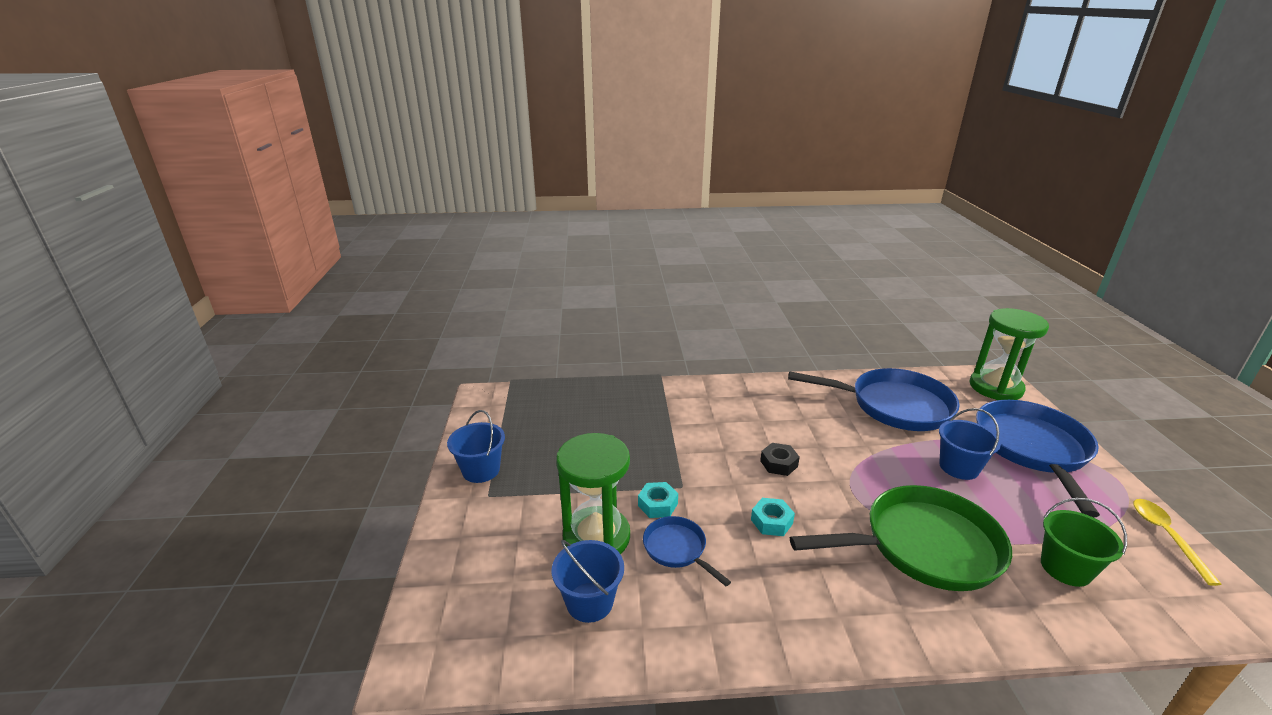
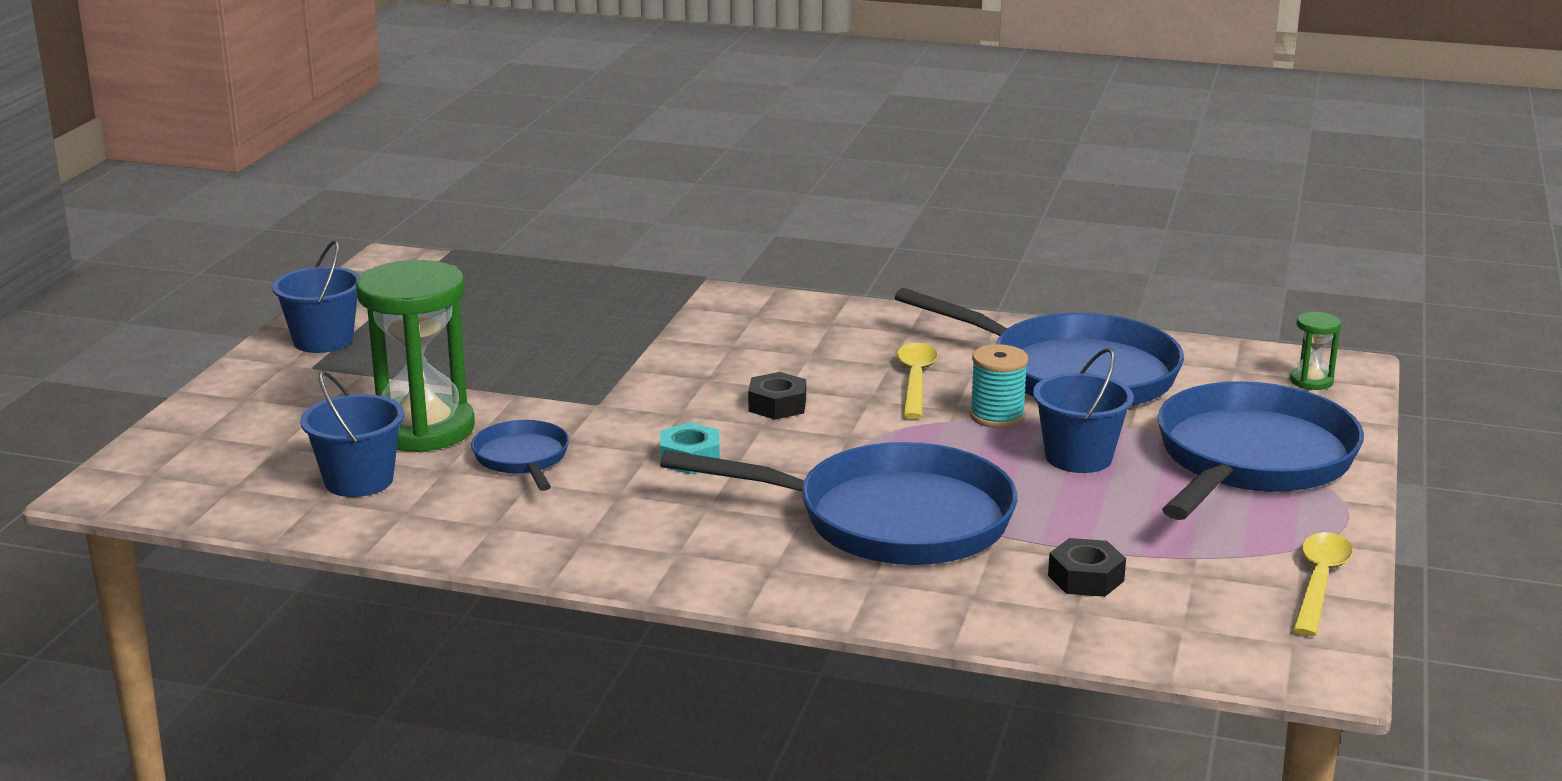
camera: 20 degrees right, 5 degrees down
turquoise nut [638,482,678,518] -> none
green pan [790,485,1012,591] -> blue pan [660,442,1017,565]
green hourglass [970,308,1049,400] -> green hourglass [1290,312,1341,390], size x0.43
green bucket [1041,498,1127,587] -> black nut [1048,538,1126,597]
none -> yellow spoon [897,343,938,419]
none -> turquoise spool [970,344,1028,428]

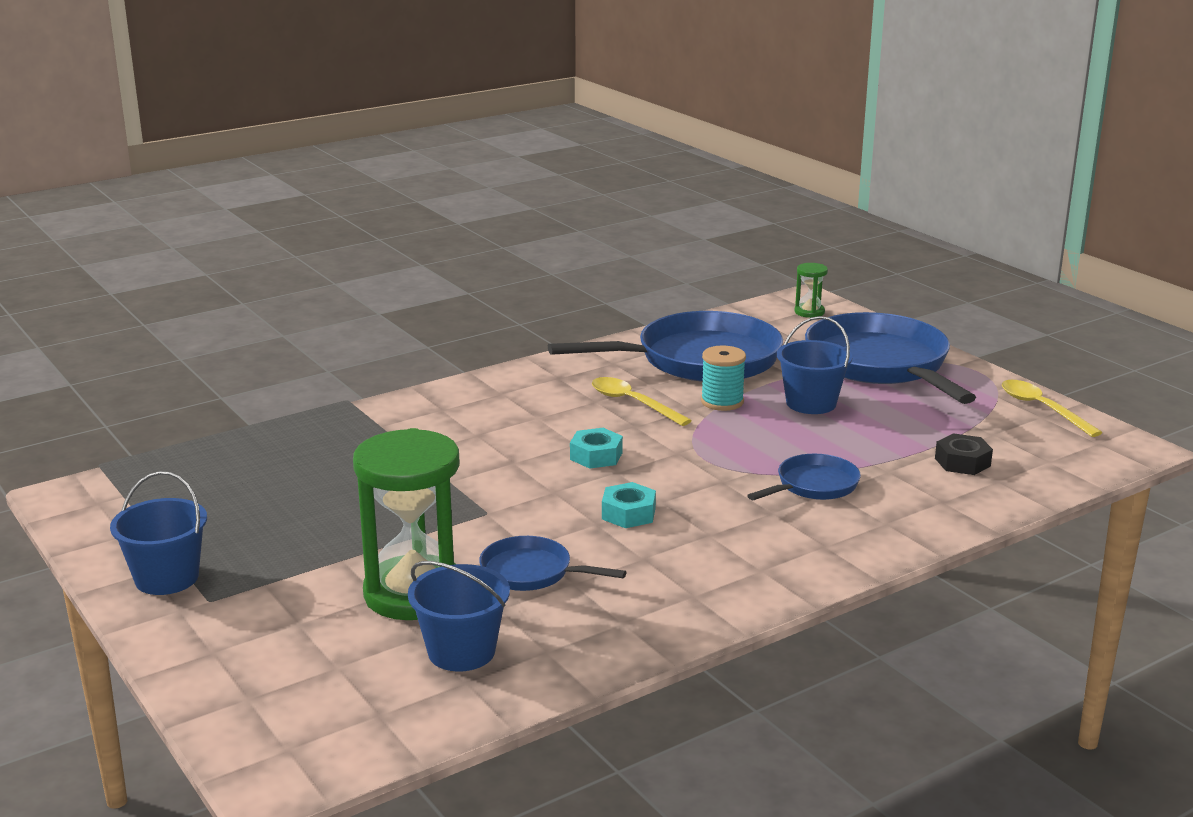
camera: 50 degrees left, 0 degrees up
blue pan [660,442,1017,565] -> blue pan [747,454,861,500], size x0.48
black nut [748,372,806,420] -> turquoise nut [570,428,623,469]

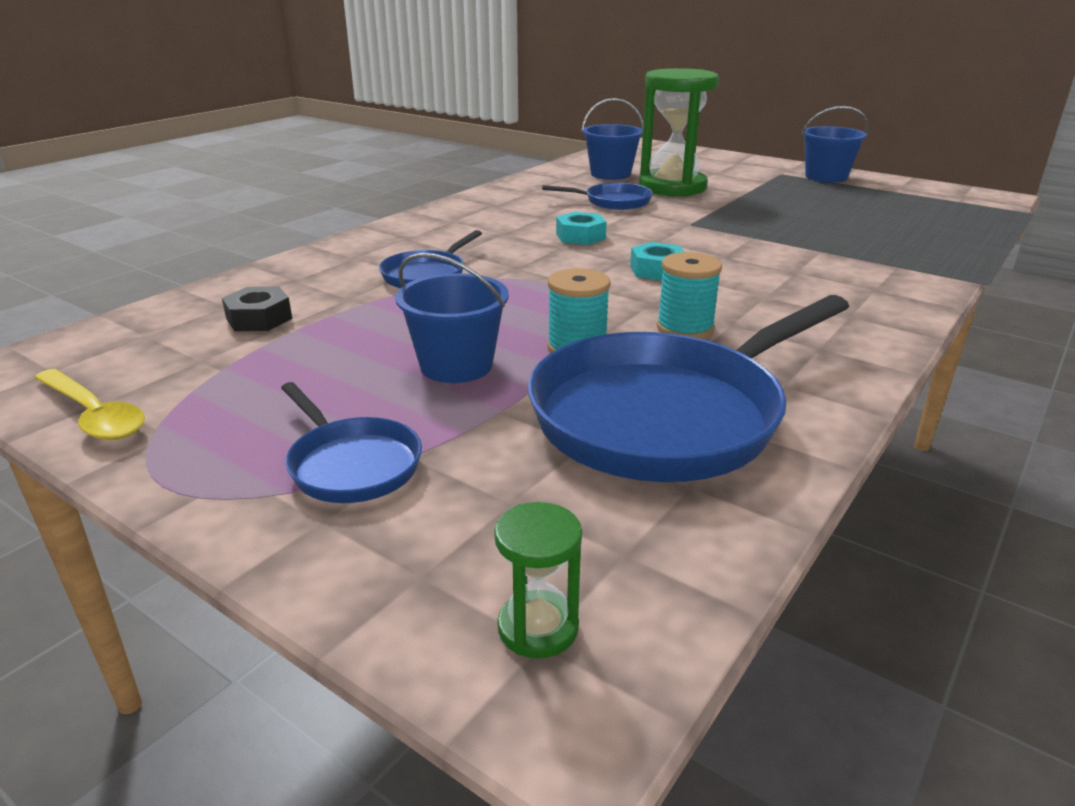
camera: 160 degrees right, 5 degrees up
yellow spoon [592,377,692,426] -> turquoise spool [657,252,722,339]
blue pan [805,312,976,404] -> blue pan [281,382,422,503], size x0.48

